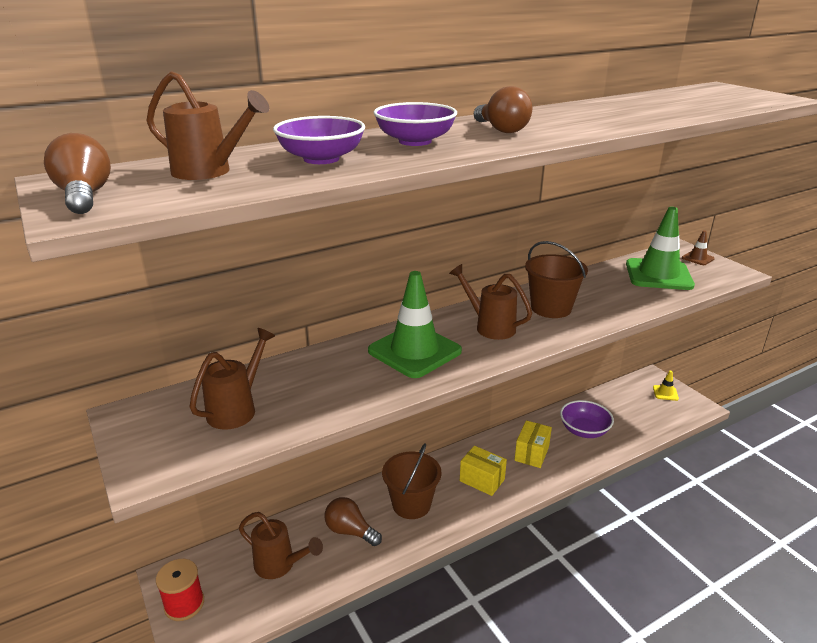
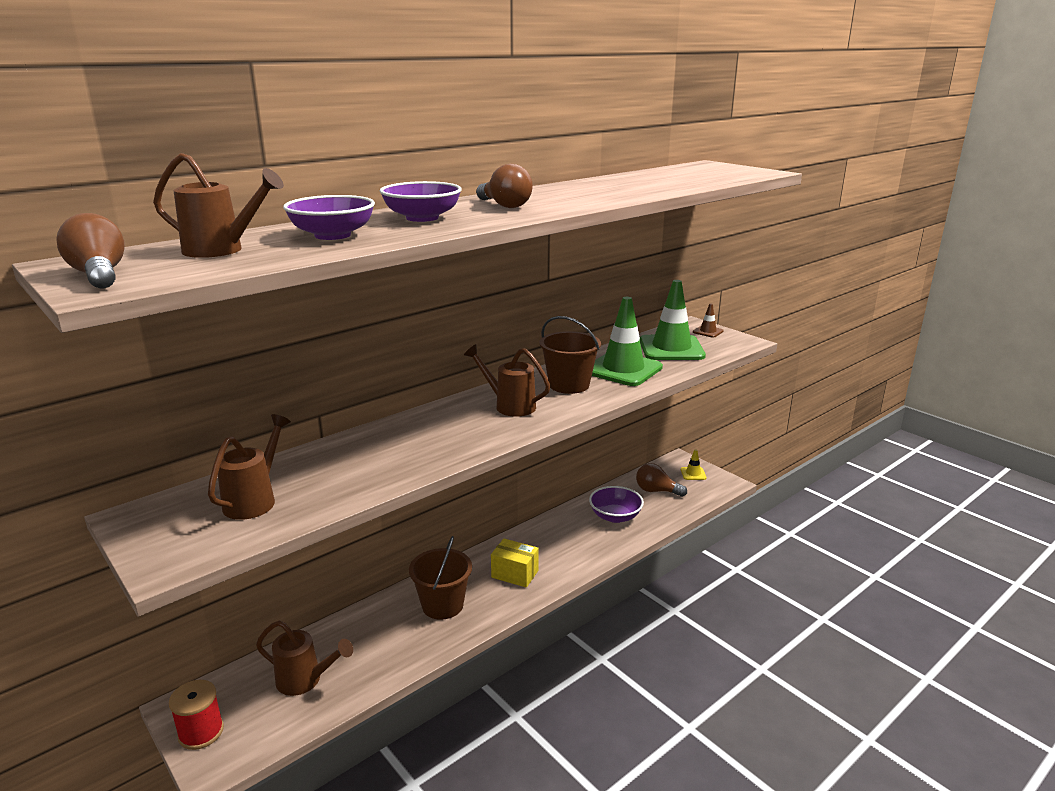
camera: 10 degrees left, 5 degrees down
brown light bulb [325,497,382,546] -> brown light bulb moved to [636,463,687,497]
green traffic cone [368,271,462,378] -> green traffic cone moved to [592,297,663,386]
yellow box [515,420,552,468] -> none

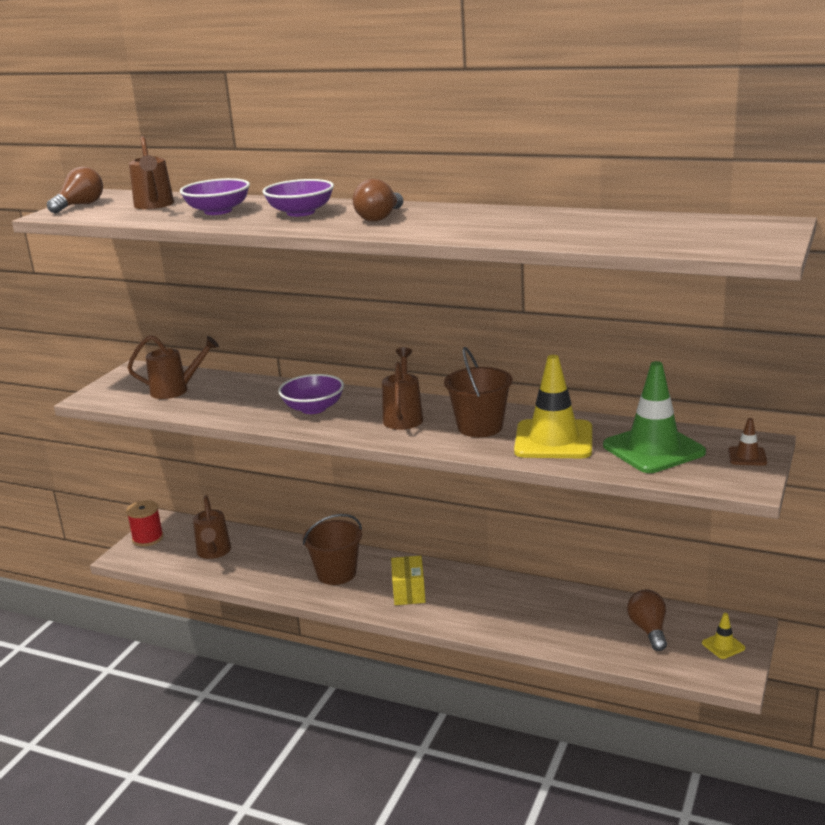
camera: 65 degrees right, 0 degrees up
purple bowl [589,486,644,523] -> purple bowl moved to [278,374,344,414]
green traffic cone [592,297,663,386] -> yellow traffic cone [514,355,592,458]

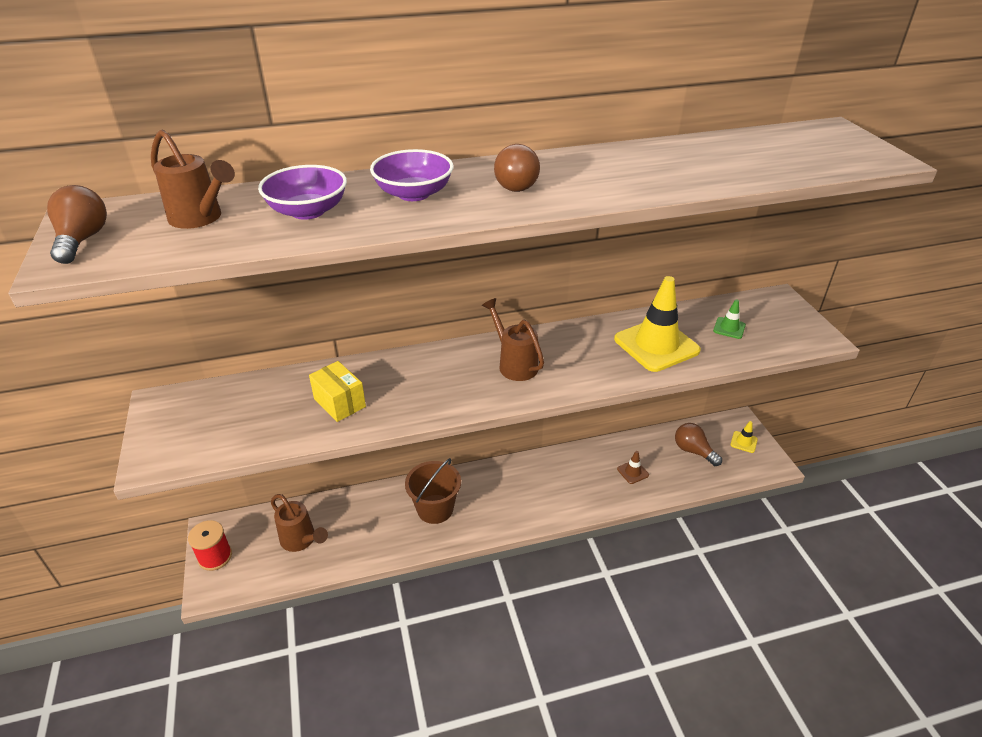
camera: 40 degrees left, 15 degrees up
brown watering can [127,335,219,399] -> none
purple bowl [278,374,344,414] -> none
yellow box [391,556,426,605] -> yellow box moved to [309,361,366,422]
brown bucket [444,347,513,437] -> none
green traffic cone [603,361,706,473] -> green traffic cone [713,300,746,339], size x0.44
brown traffic cone [728,418,767,466] -> brown traffic cone moved to [617,451,649,484]

